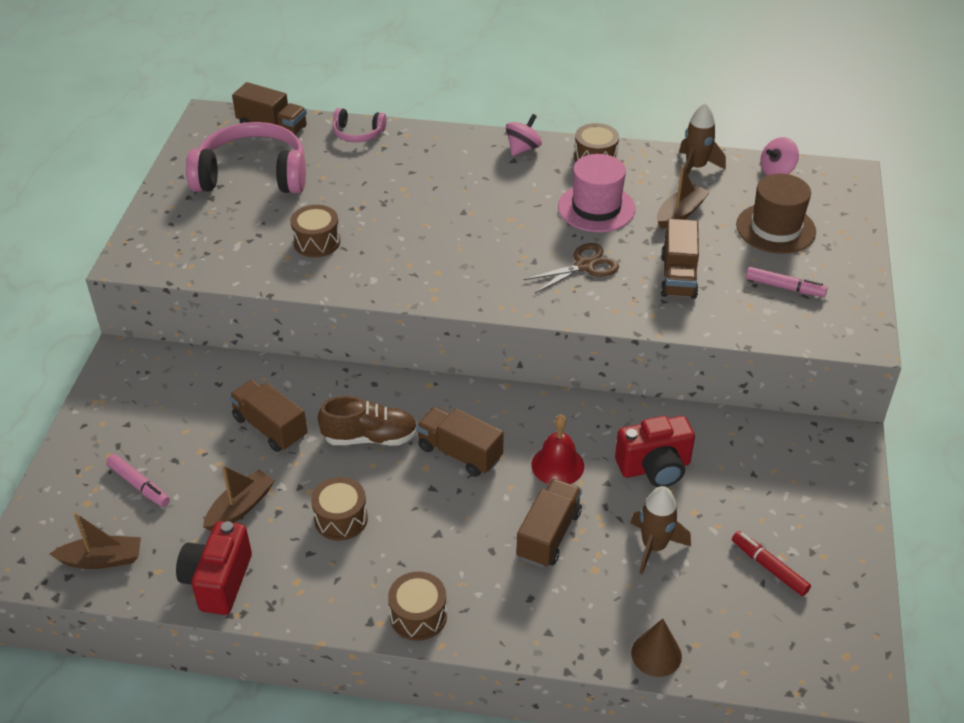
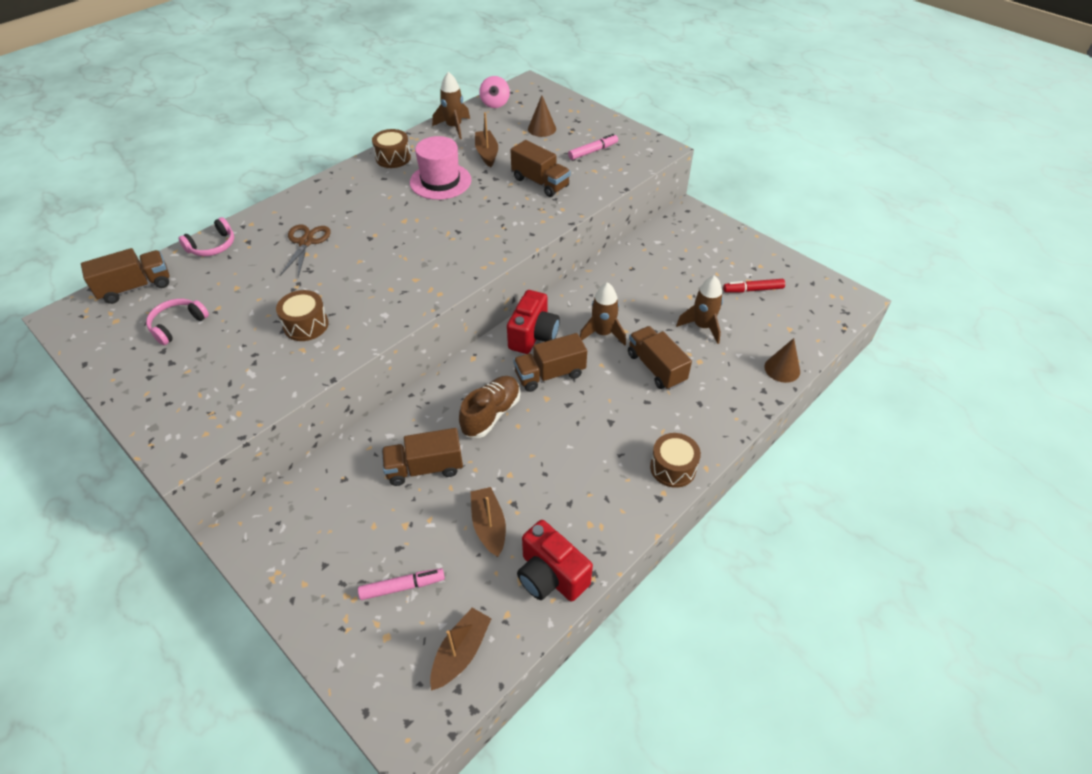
camera: 55 degrees left, 5 degrees up
pink headphones [186,122,306,193] -> pink headphones [146,299,209,345], size x0.48
brown drum [311,477,368,541] -> none
pink spinning top [506,114,542,156] -> none
brown scissors [523,243,619,293] -> brown scissors moved to [280,224,331,278]
red bell [531,415,584,484] -> brown rocket [580,282,626,345]
red camera [615,416,695,487] -> red camera moved to [507,290,560,354]
brown hat [736,173,816,254] -> brown cone [528,95,556,137]

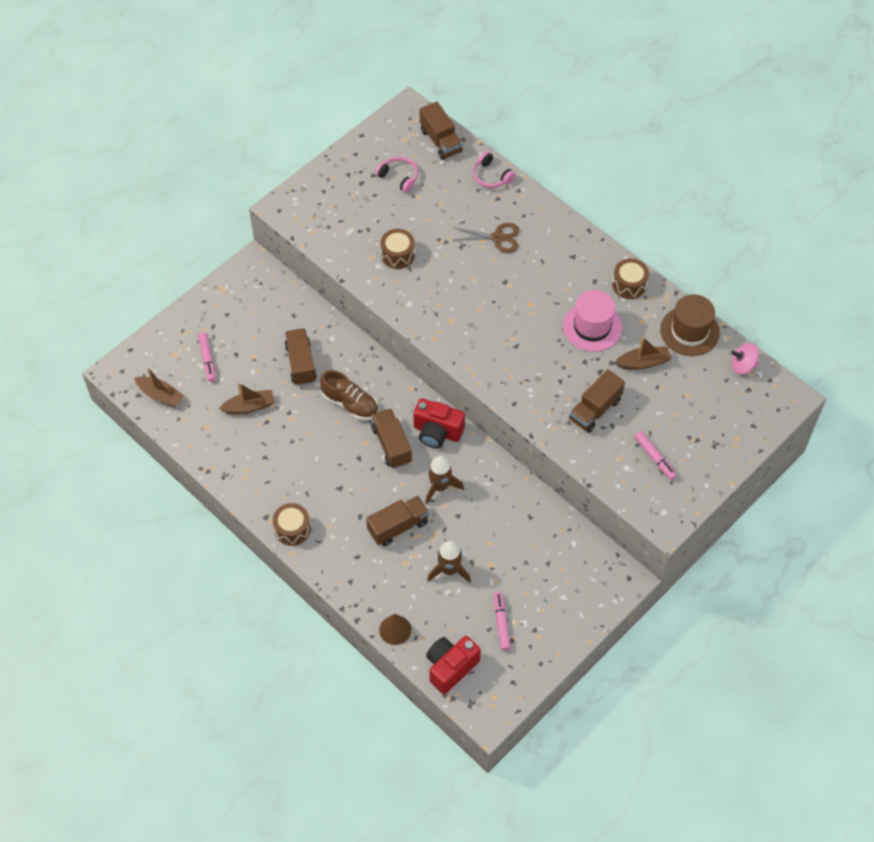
camera: 90 degrees right, 10 degrees up
brown rocket [432,72,470,139] -> brown hat [660,294,720,356]
red camera [517,520,593,602] -> red camera moved to [426,636,481,694]
brown cone [528,95,556,137] -> none
red marker [723,279,785,293] -> pink marker [494,592,511,651]

